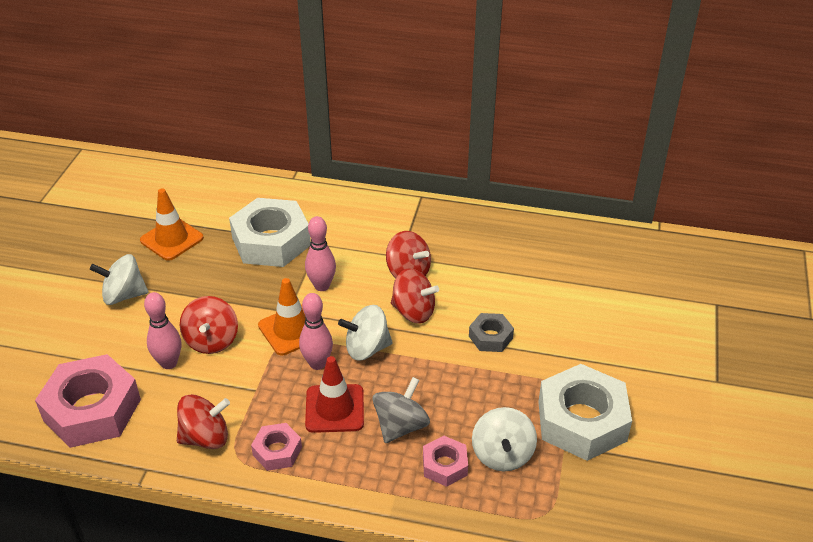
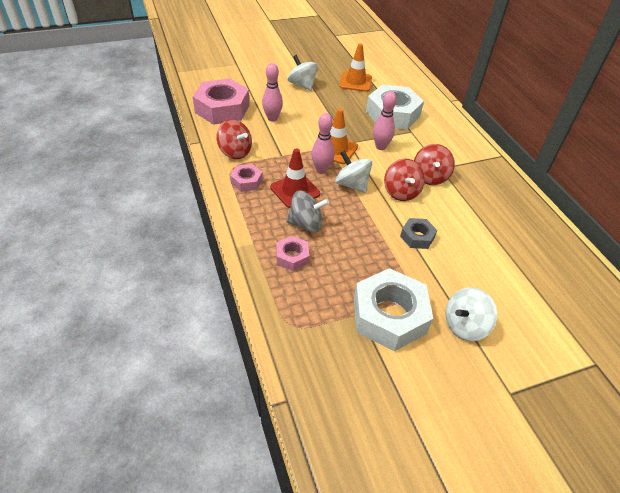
camera: 55 degrees right, 5 degrees up
red spinning top [180,296,238,354] -> none
white spinning top [472,407,537,471] -> white spinning top moved to [445,287,497,341]

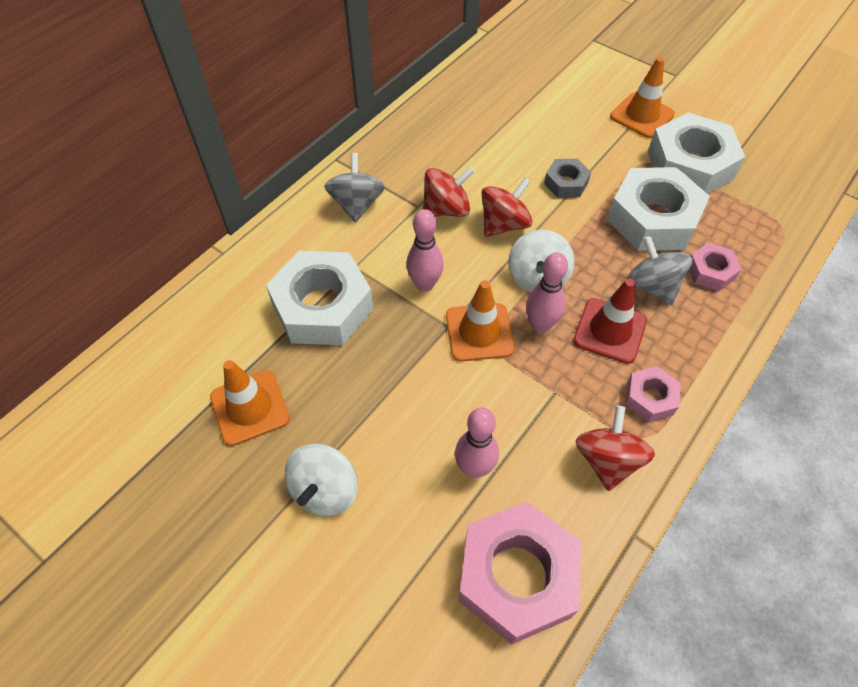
camera: 120 degrees left, 10 degrees up
white spinning top [445,287,497,341] -> orange traffic cone [610,57,675,138]
none -> grey spinning top [324,153,385,223]
none -> white nut [607,167,710,251]

